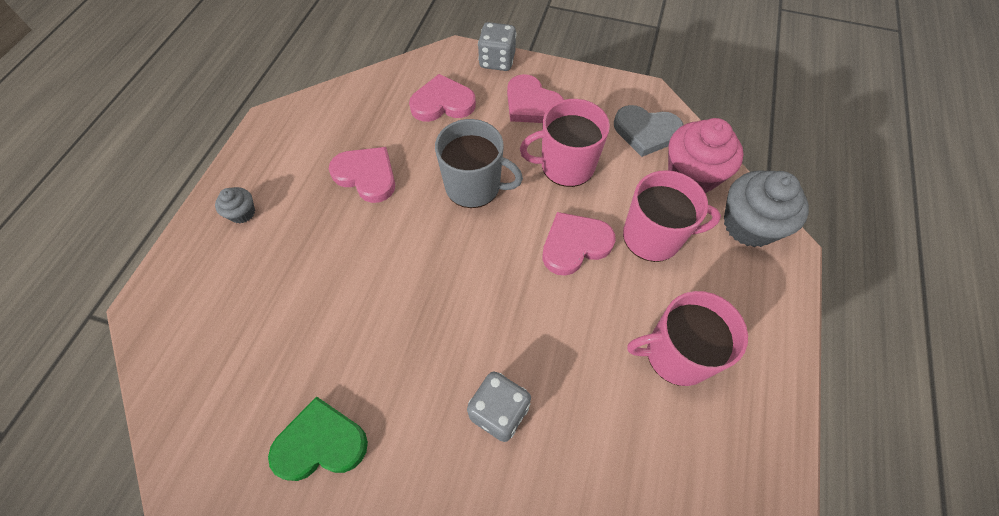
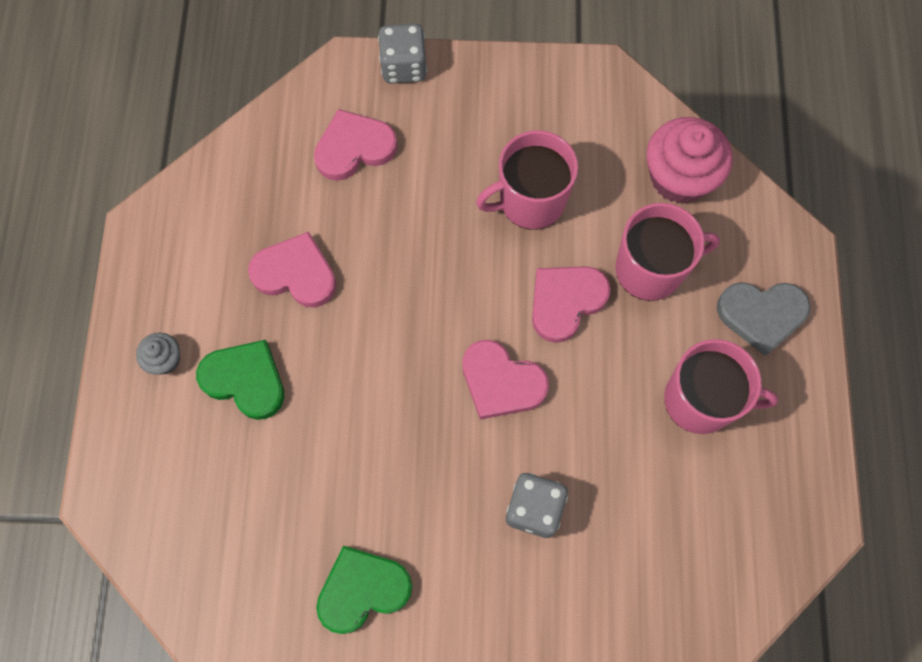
camera: 15 degrees left, 10 degrees up
grey mug [435,119,523,208] -> none
pink heart [507,74,564,123] -> pink heart moved to [462,340,549,420]
grey heart [614,105,684,157] -> grey heart moved to [717,282,811,356]
pink mug [627,291,748,386] -> pink mug turned 150 degrees counterclockwise [664,339,778,434]
grey cupcake [724,170,809,247] -> none
none -> green heart [196,340,285,420]

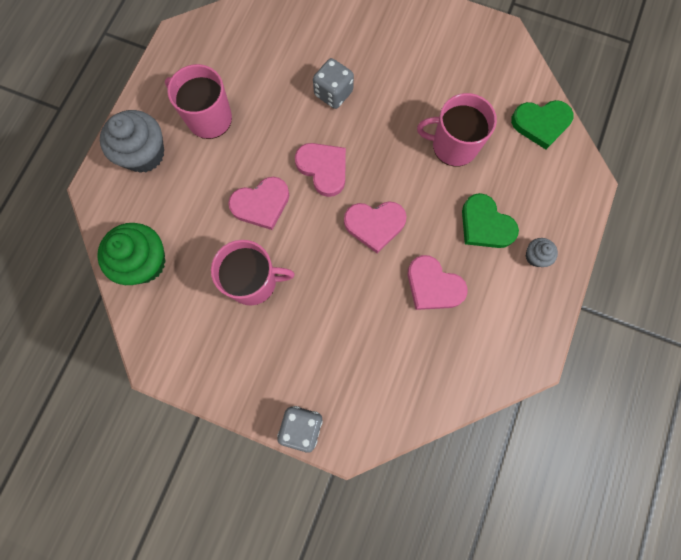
camera: 160 degrees left, 5 degrees up
pink heart [314,109,397,181] -> pink heart moved to [344,201,407,253]
green heart [316,546,412,634] -> green heart moved to [511,100,574,149]
pink mug [616,203,720,301] -> pink mug moved to [417,93,497,166]
pink cupcake [647,117,733,204] -> green cupcake [97,223,166,285]
grey heart [717,282,811,356] -> grey cupcake [100,110,164,173]

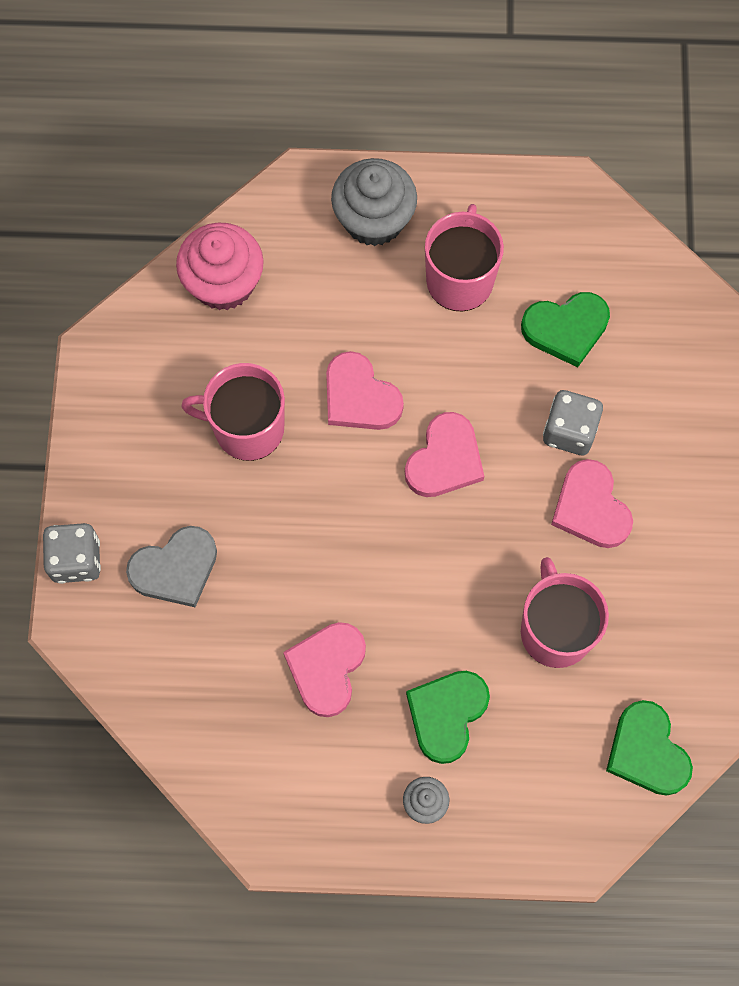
camera: 70 degrees right, 5 degrees down
green cupcake [97,223,166,285] -> pink cupcake [176,223,264,310]
pink mug [211,240,295,305] -> pink mug turned 120 degrees clockwise [181,363,285,461]
pink heart [344,201,407,253] -> pink heart moved to [551,459,633,548]
none -> grey heart [126,526,217,607]
none -> green heart [521,292,610,367]

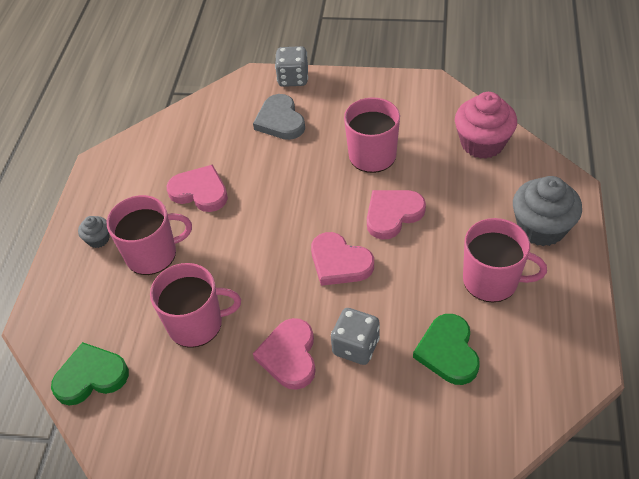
camera: 100 degrees right, 20 degrees down
green heart [406,671,490,764] -> pink mug [107,195,192,275]
pink heart [551,459,633,548] -> pink heart turned 75 degrees counterclockwise [253,318,316,390]

